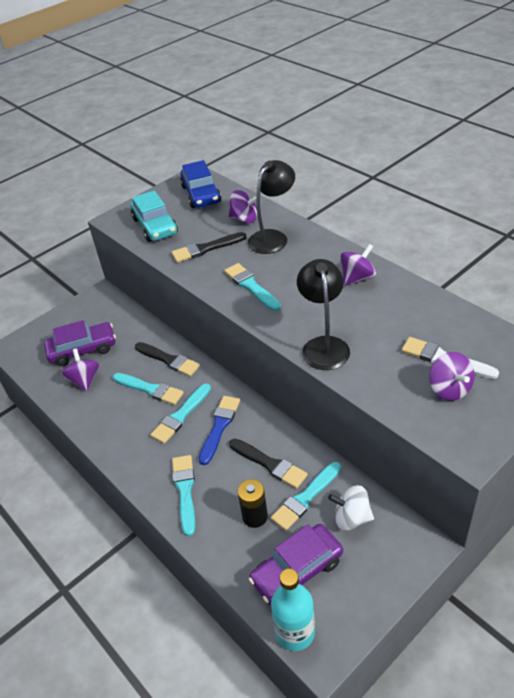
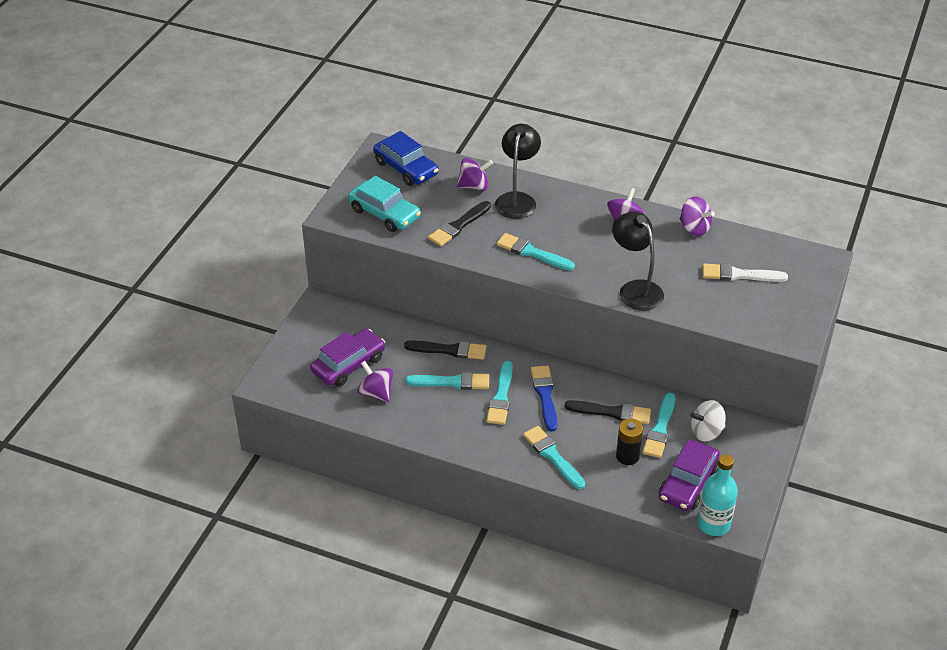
camera: 30 degrees left, 0 degrees up
purple spinning top [429,352,475,401] -> purple spinning top moved to [680,196,715,236]

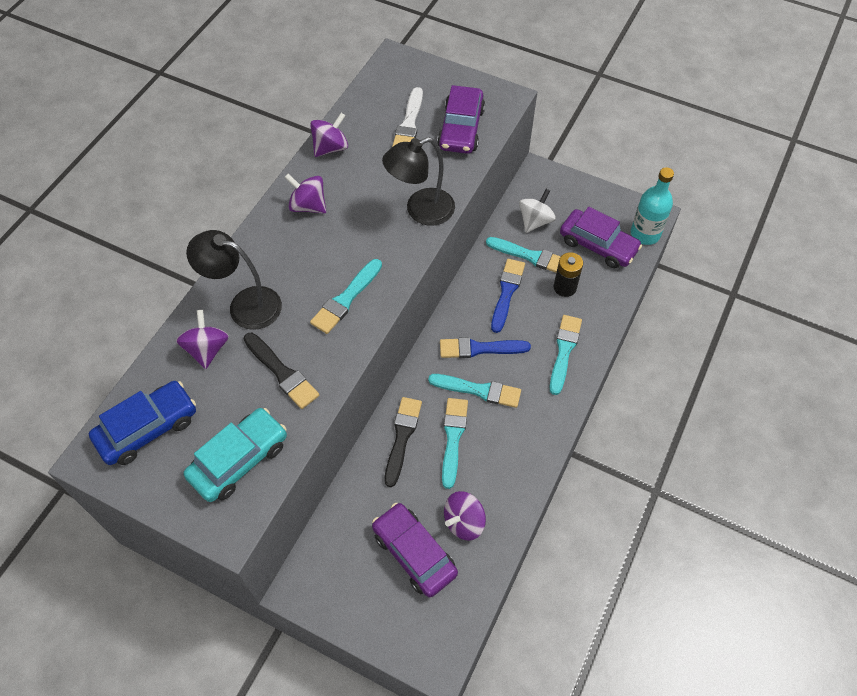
camera: 85 degrees left, 15 degrees up
turquoise brush [523,426,585,489] -> turquoise brush turned 135 degrees clockwise [550,315,582,395]
black brush [565,400,651,424] -> blue brush [491,259,525,333]
white spinning top [690,400,726,441] -> white spinning top turned 135 degrees counterclockwise [519,189,556,233]
none -> purple car [437,85,485,154]

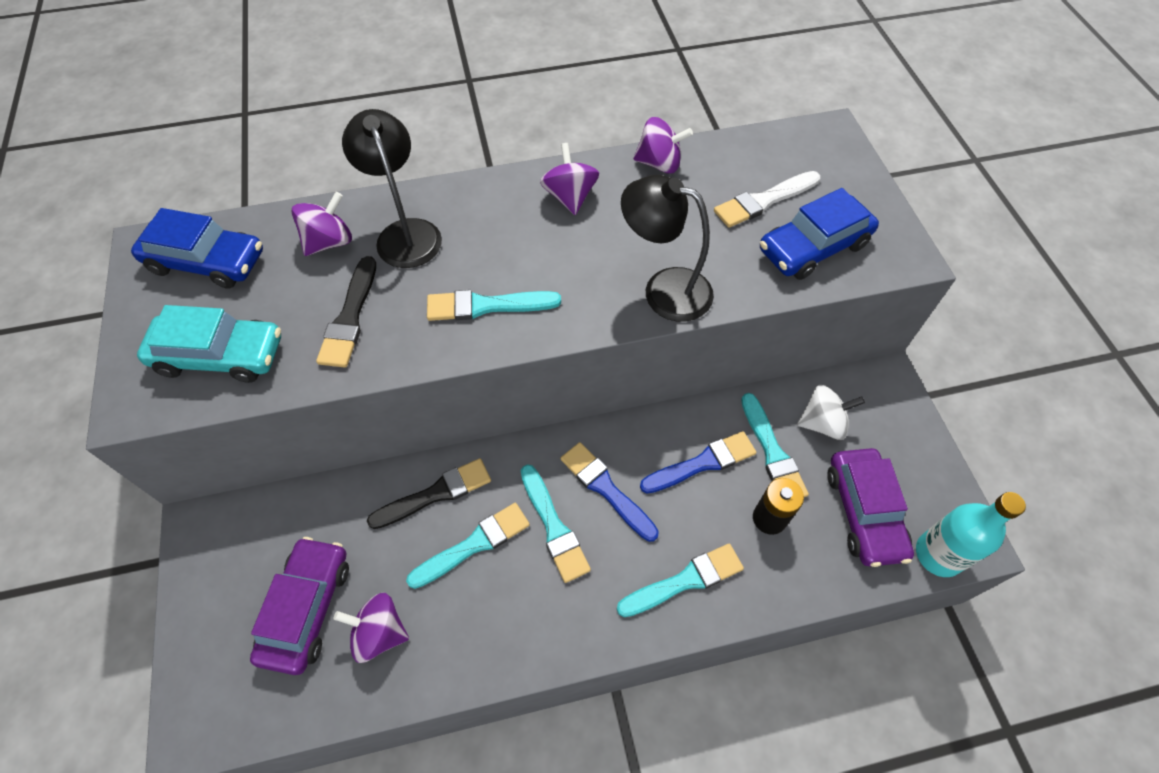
camera: 50 degrees right, 0 degrees up
purple car [437,85,485,154] -> blue car [760,188,879,280]

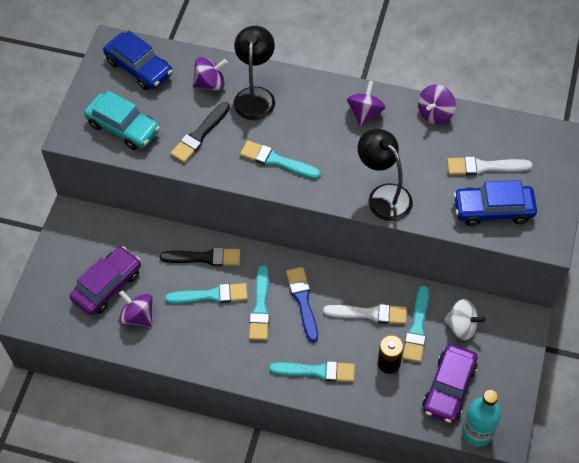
camera: 30 degrees right, 0 degrees up
purple spinning top [633,117,693,174] -> purple spinning top turned 90 degrees clockwise [418,84,456,124]
blue brush [640,431,756,494] -> white brush [323,304,407,324]

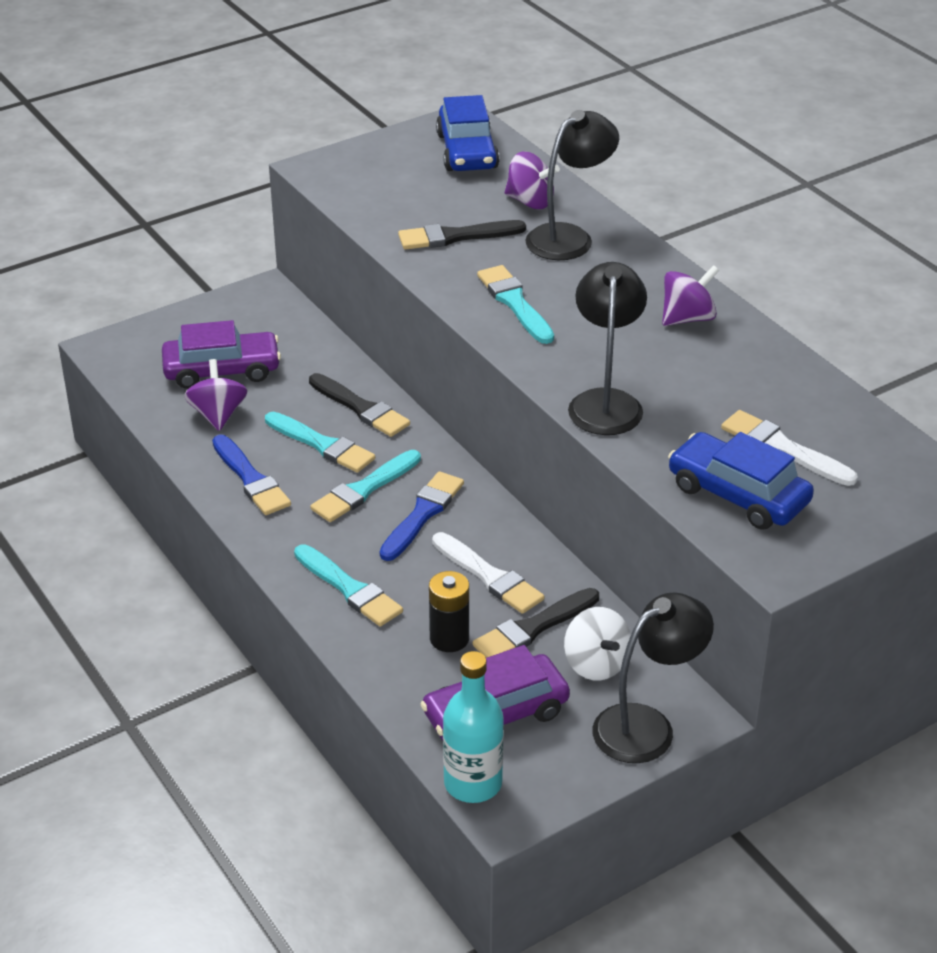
camera: 40 degrees right, 20 degrees down
turquoise car [84,91,160,150] -> none
turquoise brush [403,286,429,362] -> black brush [473,588,599,658]
purple spinning top [418,84,456,124] -> none
none -> blue brush [212,434,291,515]
none -> black lamp [593,593,714,763]

